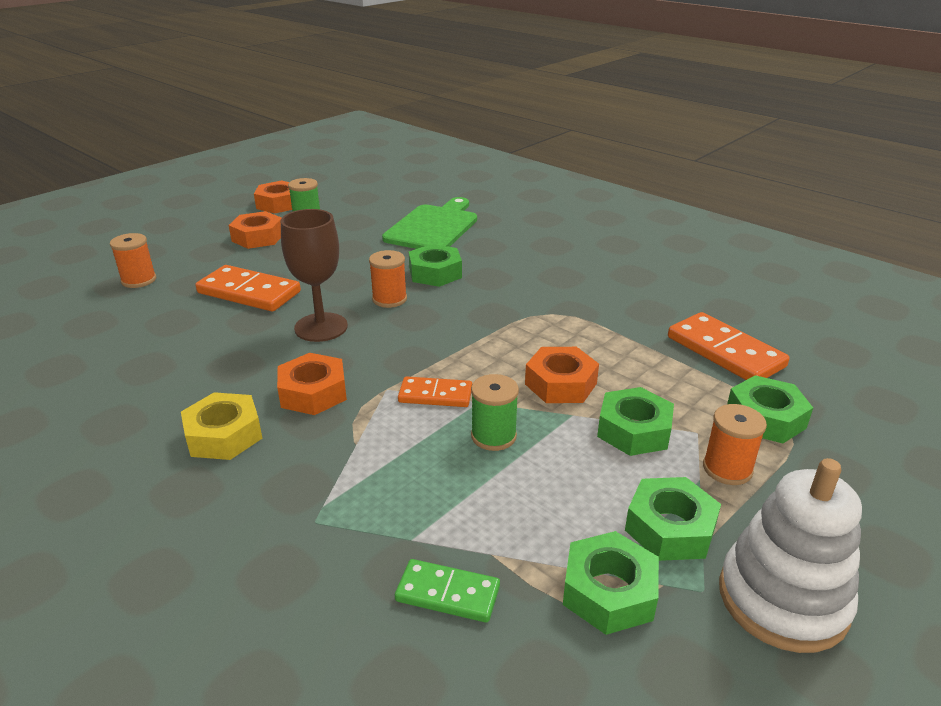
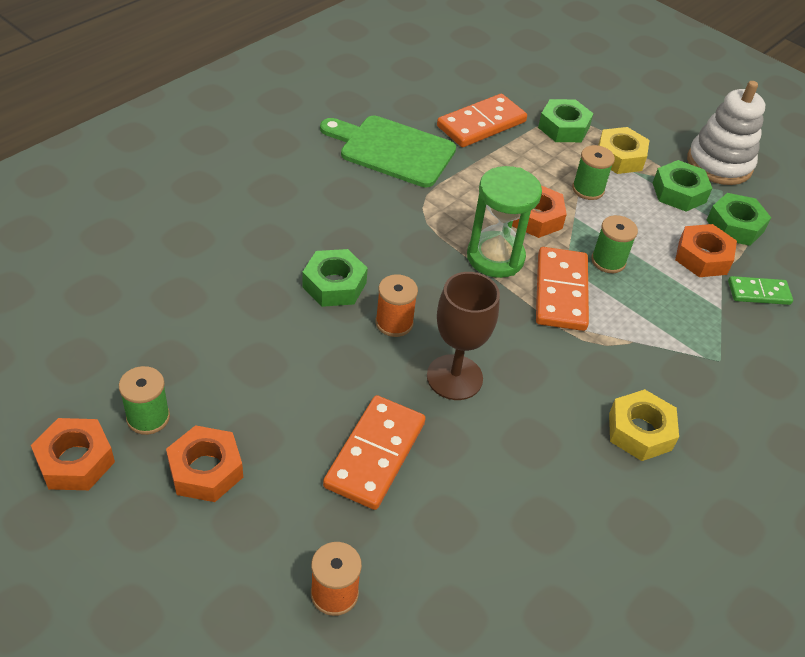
camera: 95 degrees left, 15 degrees up
orange nut [277,353,347,415] -> orange nut moved to [675,224,737,277]
green cutting board [382,197,477,249] -> green cutting board moved to [320,116,456,187]
green domino [395,559,500,623] -> green domino turned 75 degrees clockwise [728,276,793,305]
orange domino [398,376,472,407] -> orange domino [536,247,589,331], size x1.66
green nut [597,387,674,456] -> green spool [572,145,615,200]
orange spool [703,404,767,485] -> yellow nut [598,127,649,174]
none -> green hourglass [467,166,542,278]

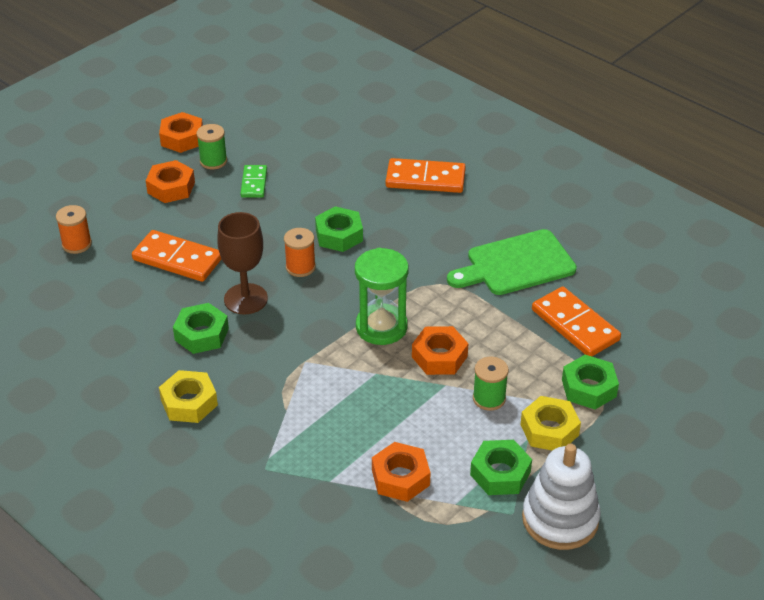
camera: 95 degrees right, 5 degrees down
green cutting board [320,116,456,187] -> green cutting board turned 135 degrees counterclockwise [447,229,577,295]
orange domino [536,247,589,331] -> orange domino moved to [386,158,466,193]
green spool [591,215,638,273] -> none
green nut [707,193,771,246] -> green nut moved to [173,303,229,354]
green domino [728,276,793,305] -> green domino moved to [240,165,267,198]

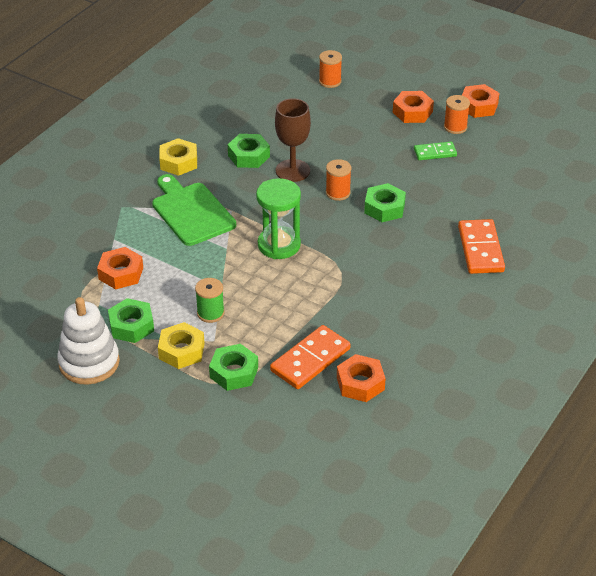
camera: 80 degrees right, 0 degrees up
orange domino [132,230,221,282] -> none
green spool [196,124,227,169] -> orange spool [444,95,470,134]
orange nut [412,326,468,375] -> orange nut moved to [337,354,386,402]
green cutting board [447,229,577,295] -> green cutting board moved to [152,174,236,246]

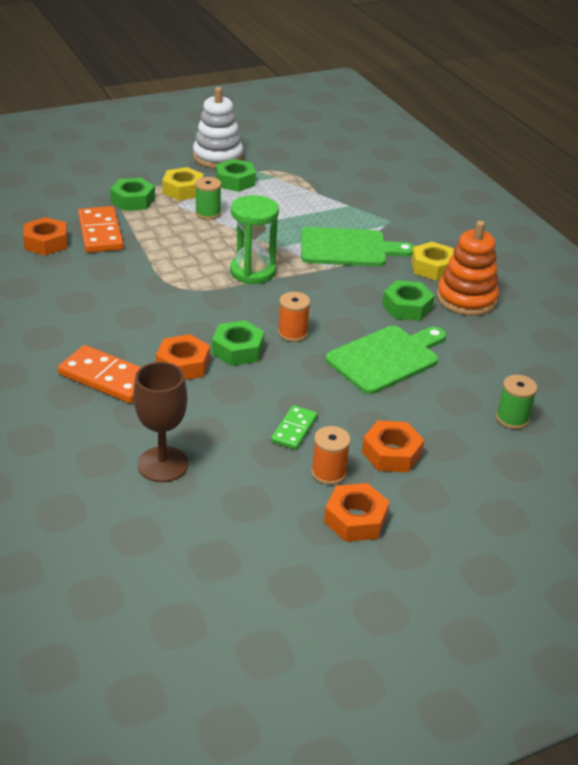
camera: 120 degrees right, 5 degrees down
orange nut [97,247,143,290] -> orange nut moved to [156,334,210,380]
brown goblet [275,98,311,182] -> brown goblet moved to [134,362,188,482]
orange spool [319,50,342,88] -> green spool [496,375,537,429]
none -> green cutting board [326,326,446,394]
none -> orange stacking toy [437,221,499,316]

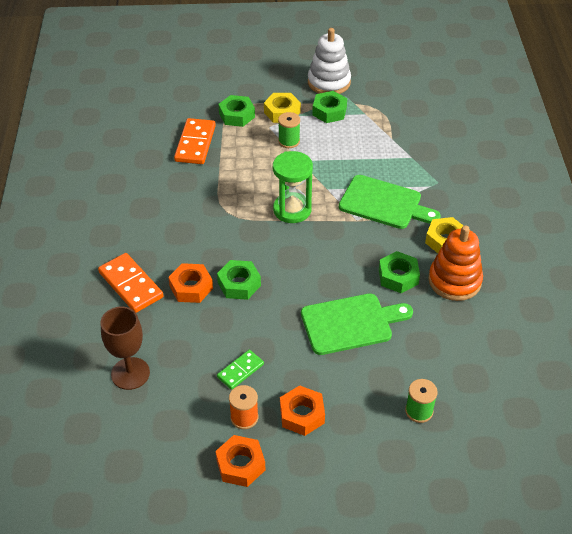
camera: 25 degrees right, 10 degrees up
orange nut [23,217,67,255] -> none
orange spool [278,292,310,342] -> none

